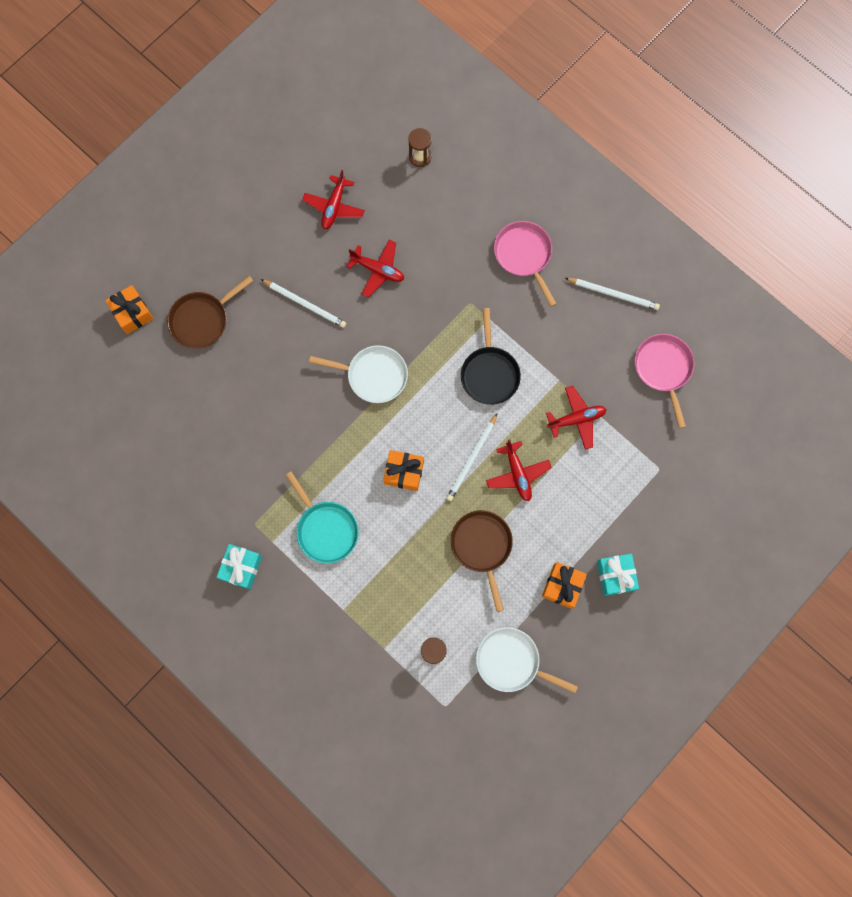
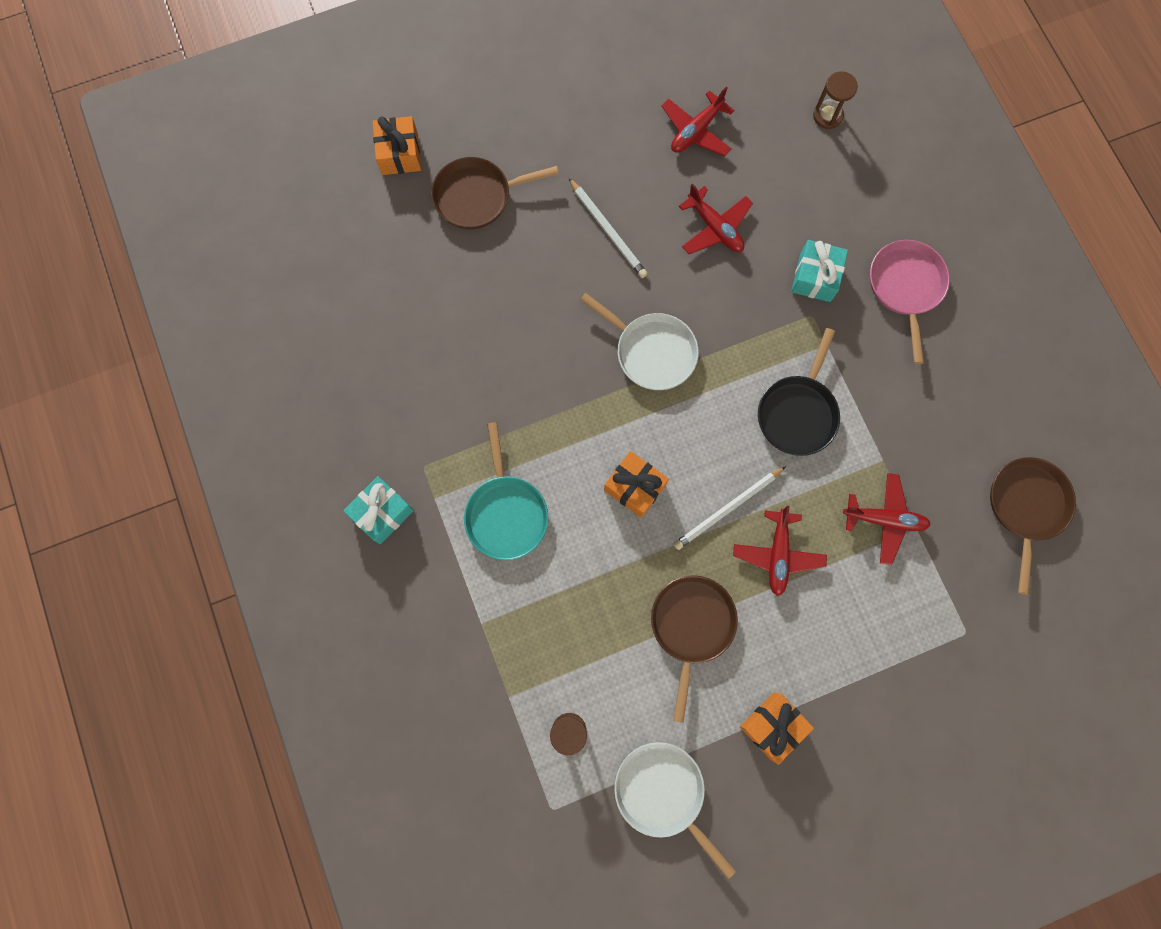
camera: 25 degrees right, 0 degrees up
white pencil [565,278,660,310] -> none
turquoise gift [597,554,639,596] -> turquoise gift moved to [791,240,848,302]
pink pan [635,334,694,429] -> brown pan [990,457,1076,595]

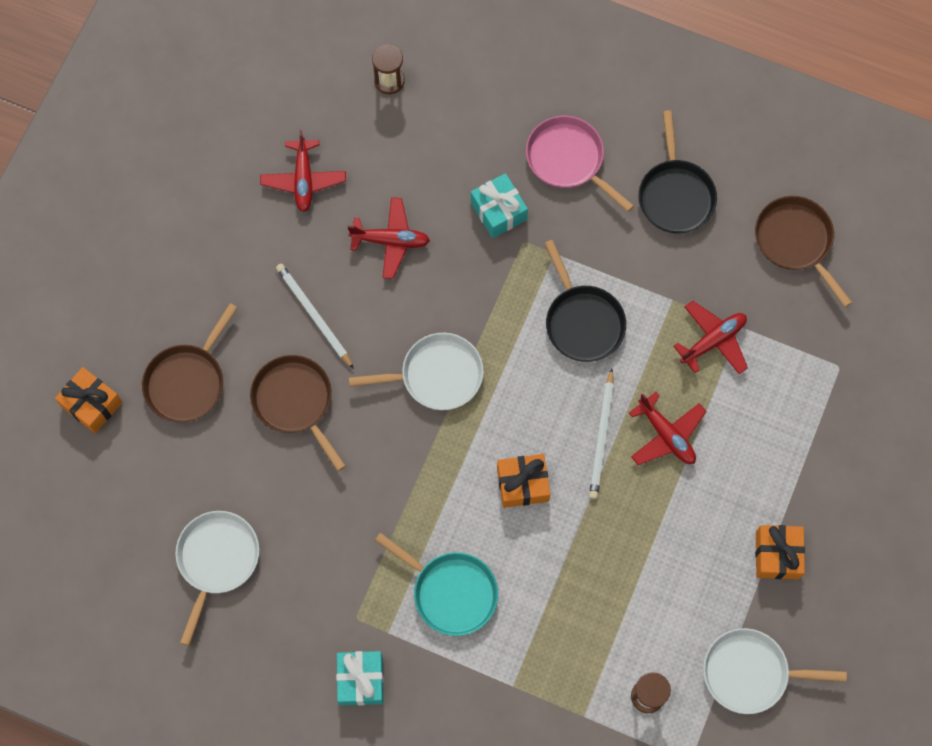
camera: 45 degrees left, 5 degrees down
white pencil [569,178,648,278] -> white pencil turned 135 degrees counterclockwise [276,263,354,369]
brown pan [651,575,738,723] -> brown pan moved to [250,355,346,471]
none -> white pan [175,511,259,646]
none -> black pan [638,110,717,233]

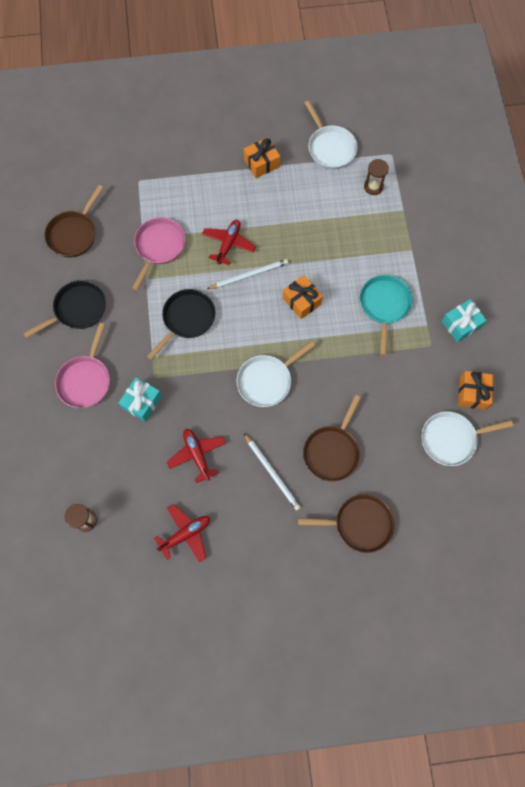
camera: 120 degrees left, 0 degrees up
orange gift [55,367,123,434] -> orange gift moved to [458,371,494,410]
white pencil [276,263,354,369] -> white pencil turned 60 degrees counterclockwise [244,433,301,511]
white pan [349,333,484,410] -> white pan turned 90 degrees counterclockwise [237,341,315,407]
red plane [673,301,748,374] -> pink pan [132,217,186,291]

